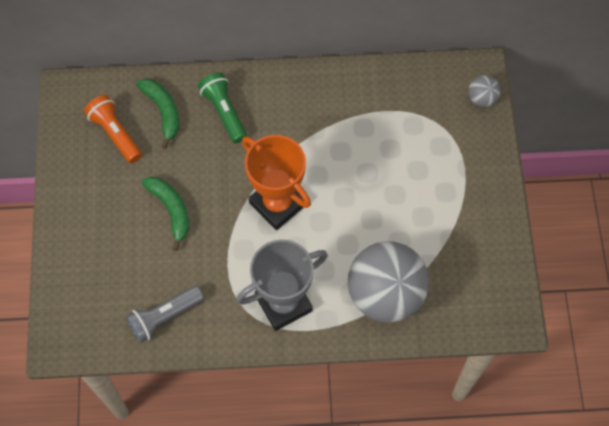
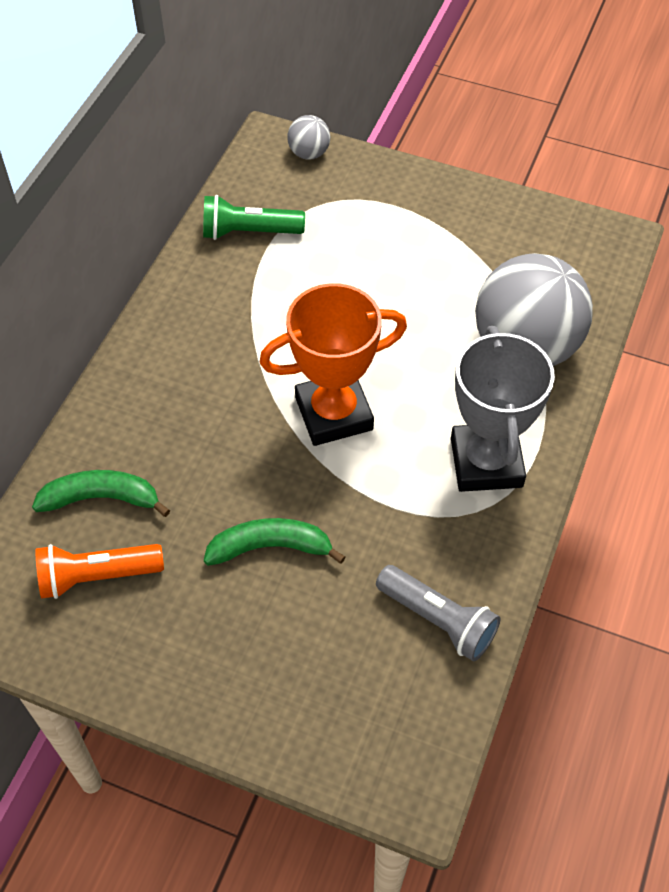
camera: 65 degrees left, 10 degrees down
grey flashlight [126,286,204,343] -> grey flashlight turned 45 degrees counterclockwise [376,565,501,661]
green flashlight [198,72,247,143] -> green flashlight moved to [203,195,305,240]

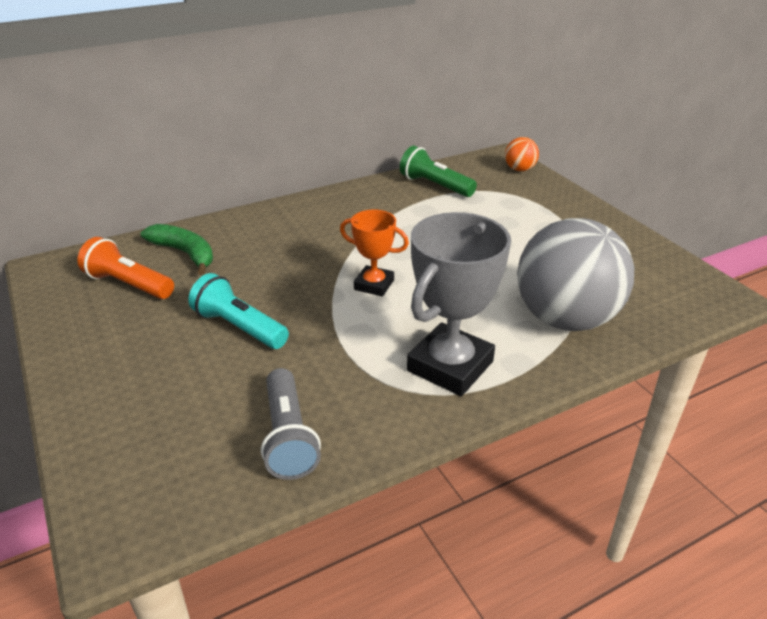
camera: 40 degrees right, 20 degrees down
green banana [204,518,345,566] -> turquoise flashlight [188,273,289,349]
orange trophy [260,283,407,446] -> orange trophy [340,210,409,296], size x0.57
grey ball [287,115,330,160] -> orange ball [505,137,539,171]

